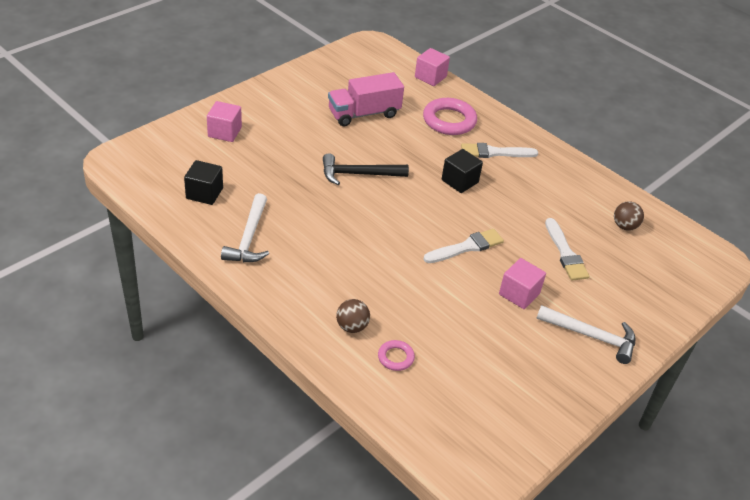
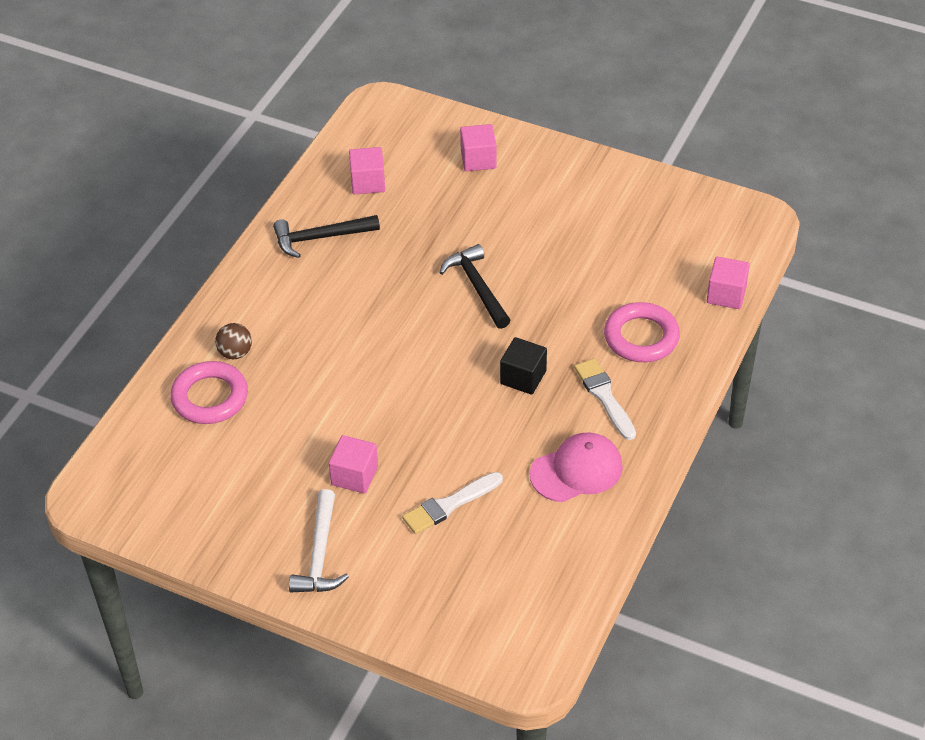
camera: 75 degrees right, 5 degrees up
black cube [184,160,223,205] -> pink cube [349,147,385,194]
white hammer [221,193,269,262] -> black hammer [273,215,380,258]
pink truck [328,72,404,126] -> none
pink ring [378,340,415,371] -> pink ring [170,361,248,424], size x1.95
white brush [423,229,504,263] -> none
brown ball [614,201,644,231] -> none
none -> pink cap [530,433,623,502]

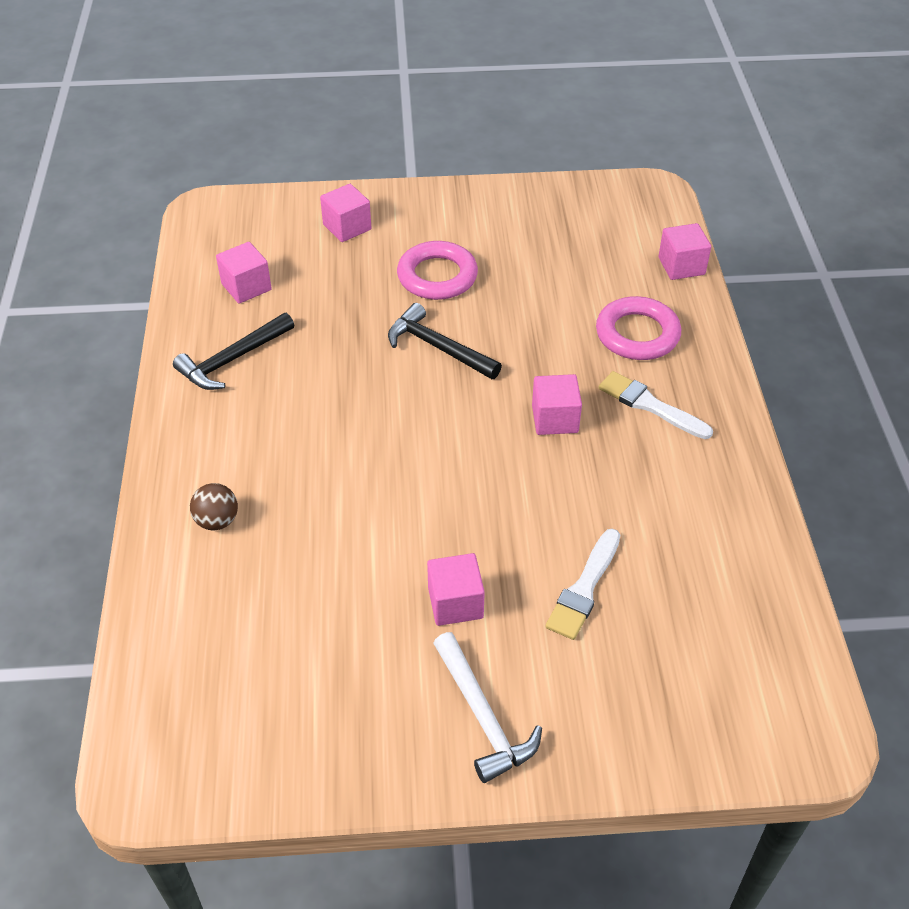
camera: 30 degrees left, 0 degrees up
pink ring [170,361,248,424] -> pink ring moved to [397,241,478,300]
black cube [500,337,547,395] -> pink cube [532,374,582,435]
pink cap [530,433,623,502] -> none

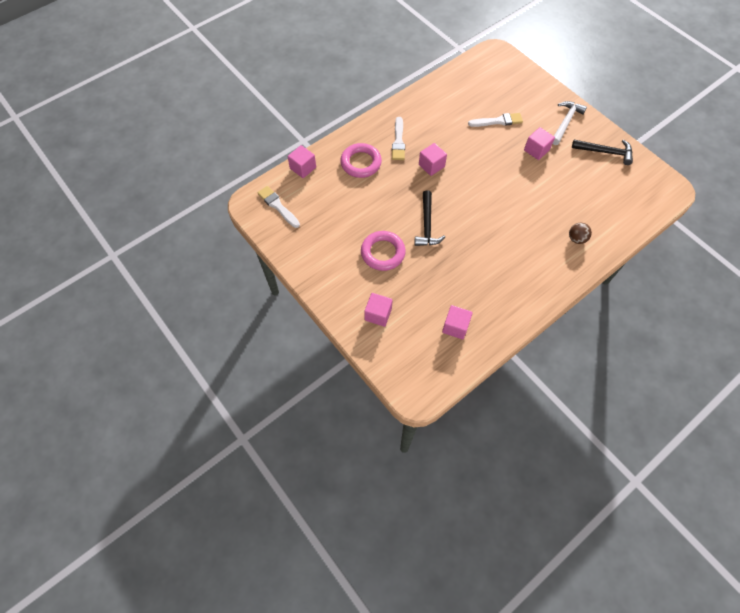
camera: 125 degrees left, 15 degrees up
black hammer [173,313,294,390] -> black hammer moved to [572,140,633,165]
none -> white brush [257,186,300,228]

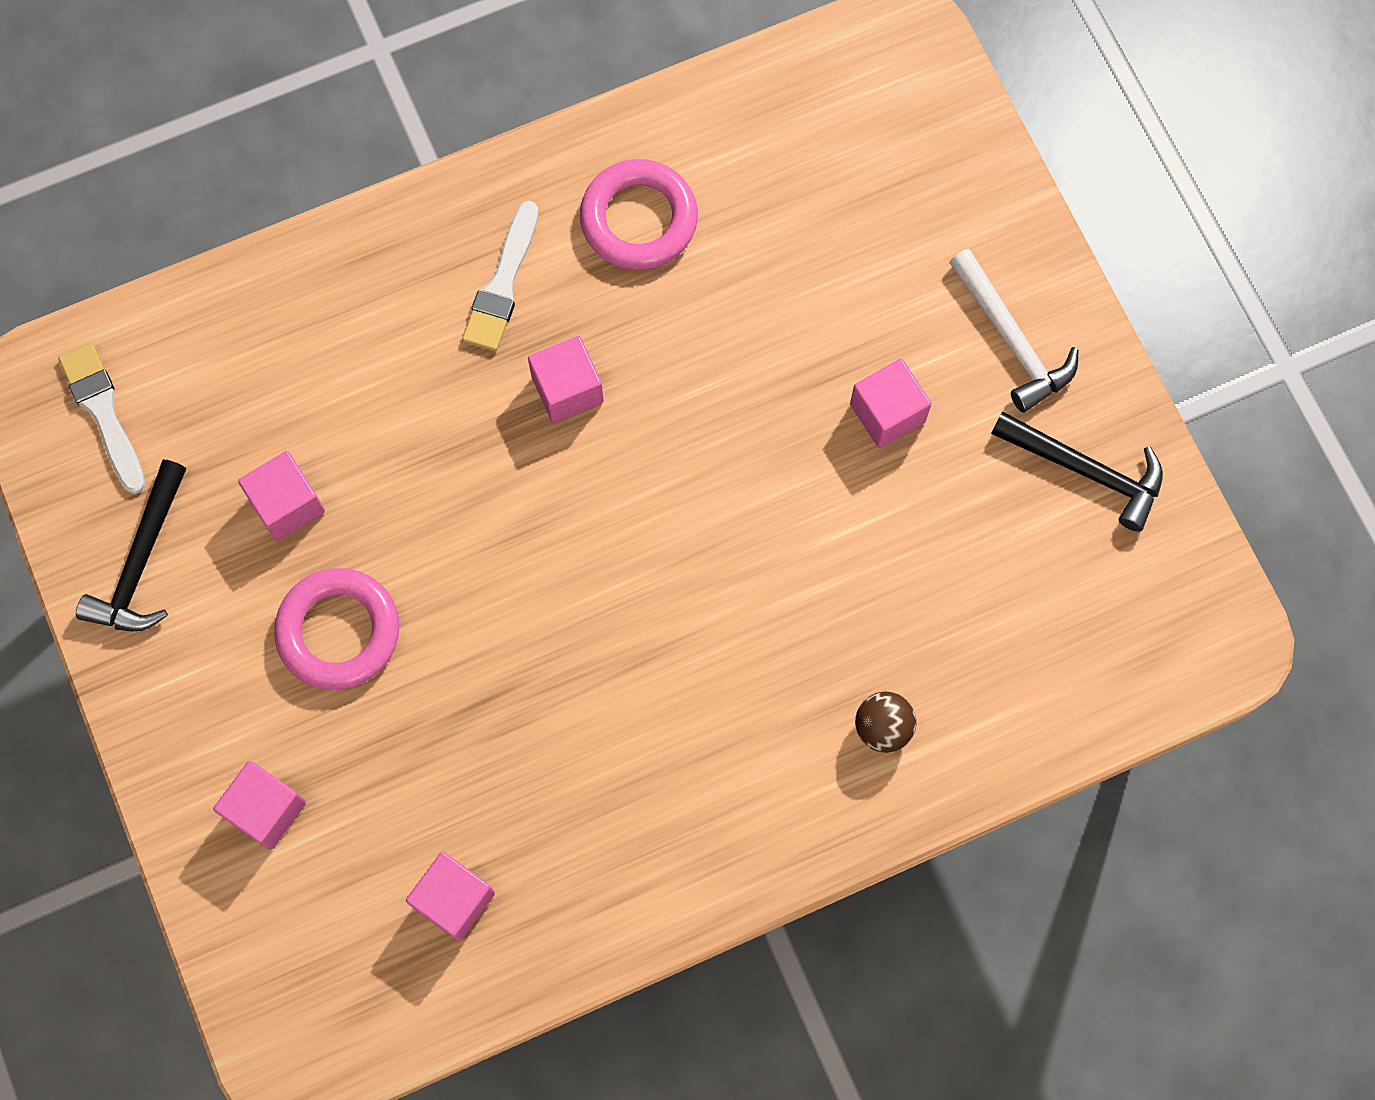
camera: 15 degrees right, 10 degrees up
pink cube [288,145,316,178] -> pink cube moved to [238,451,325,541]
pink ring [340,143,382,178] -> pink ring moved to [580,159,698,270]
black hammer [415,190,445,246] -> black hammer moved to [76,460,187,632]
white brush [468,113,523,127] -> none
white hammer [553,101,587,145] -> white hammer turned 105 degrees clockwise [949,249,1079,413]

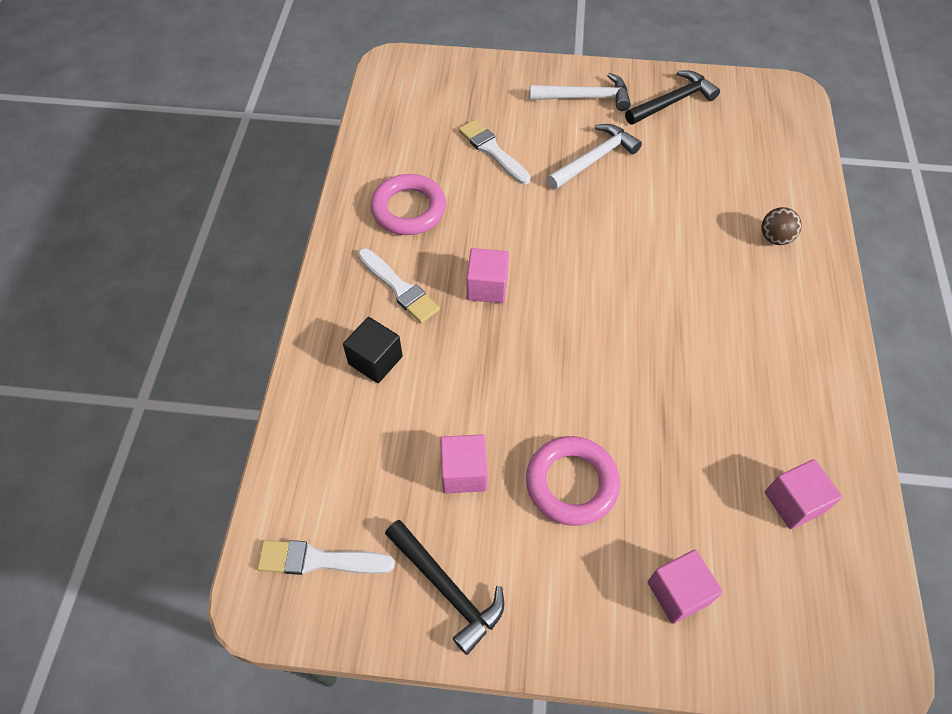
camera: 60 degrees left, 15 degrees down
pink cube [850,359,932,448] -> white hammer [547,124,642,189]
none -> black cube [343,317,403,383]
none -> white brush [459,120,531,184]

